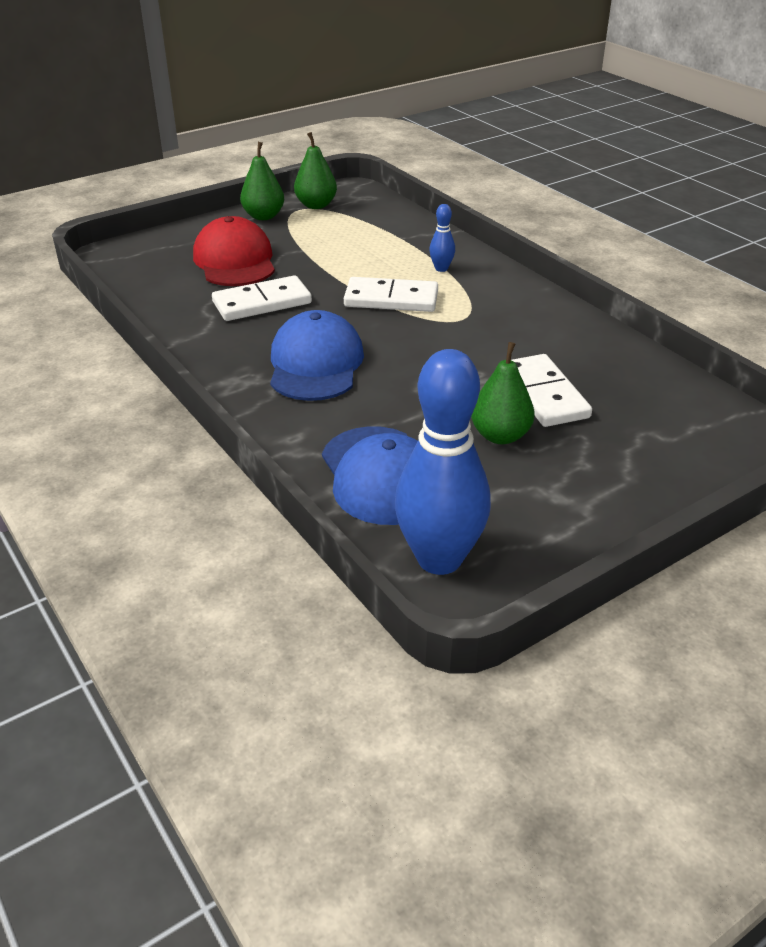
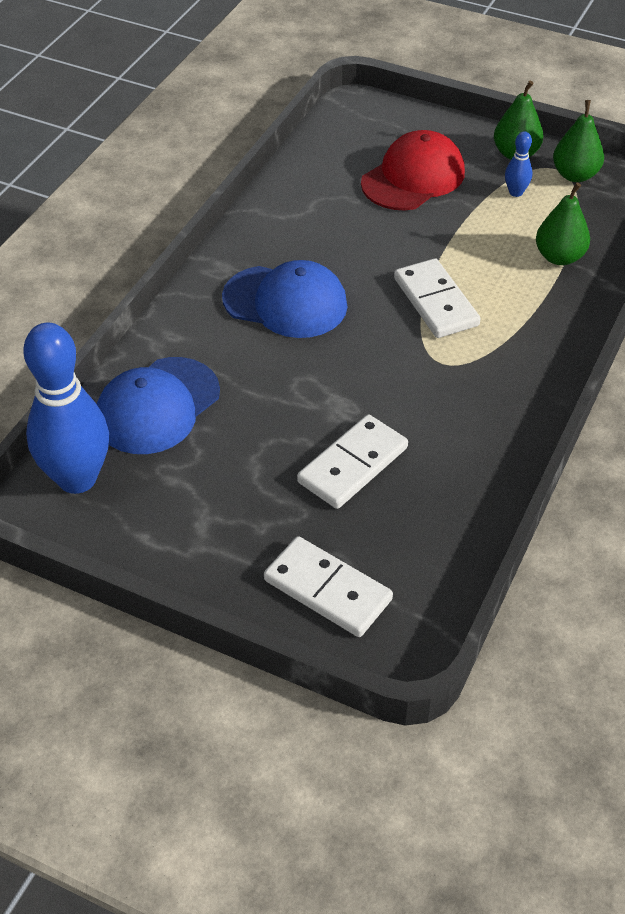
camera: 60 degrees right, 10 degrees up
white domino [212,275,312,321] -> white domino moved to [264,536,393,637]
blue cap [270,310,364,401] -> blue cap turned 45 degrees clockwise [222,260,347,338]
blue bowling pin [429,204,455,272] -> blue bowling pin moved to [505,131,533,197]
green pear [471,342,535,444] -> green pear moved to [536,182,590,265]

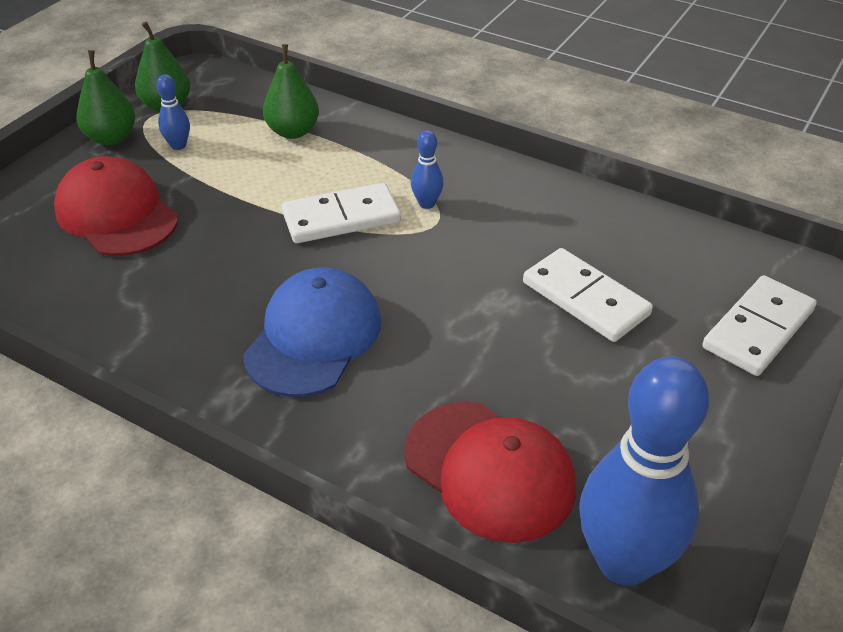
camera: 85 degrees left, 5 degrees down
blue cap [97,357,220,454] -> red cap [404,402,576,543]
none -> blue bowling pin [411,130,444,209]

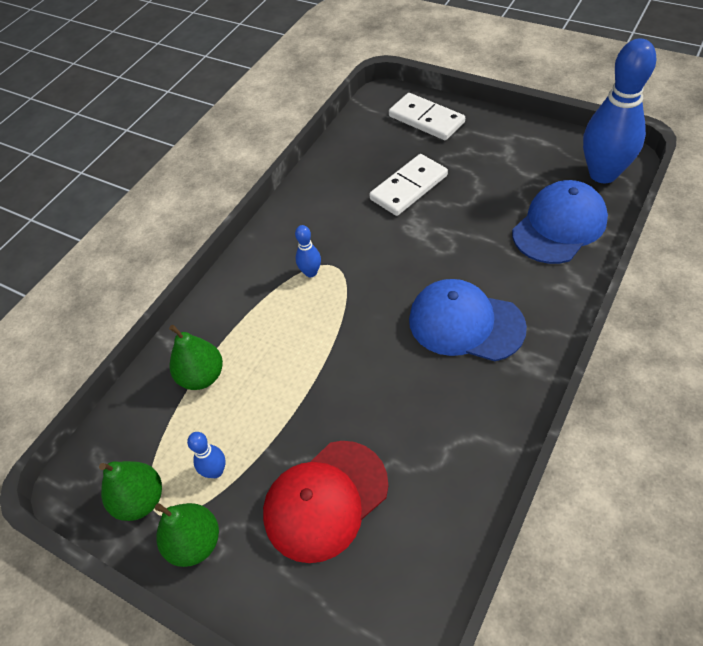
camera: 85 degrees left, 10 degrees up
white domino [282,183,401,243] -> none
red cap [404,402,576,543] -> blue cap [512,180,608,264]

